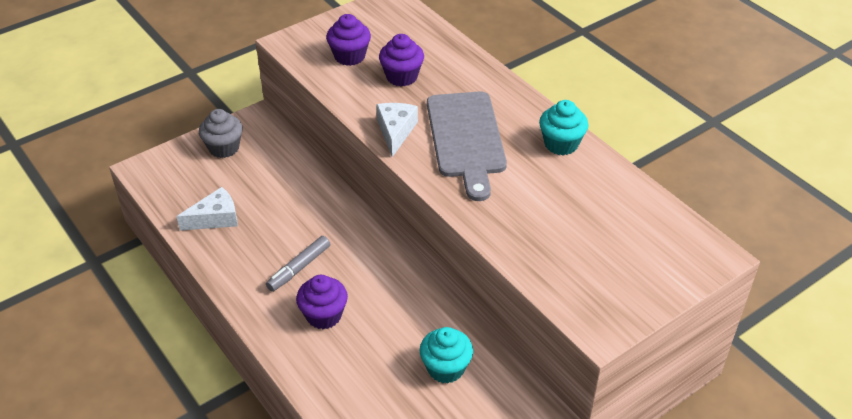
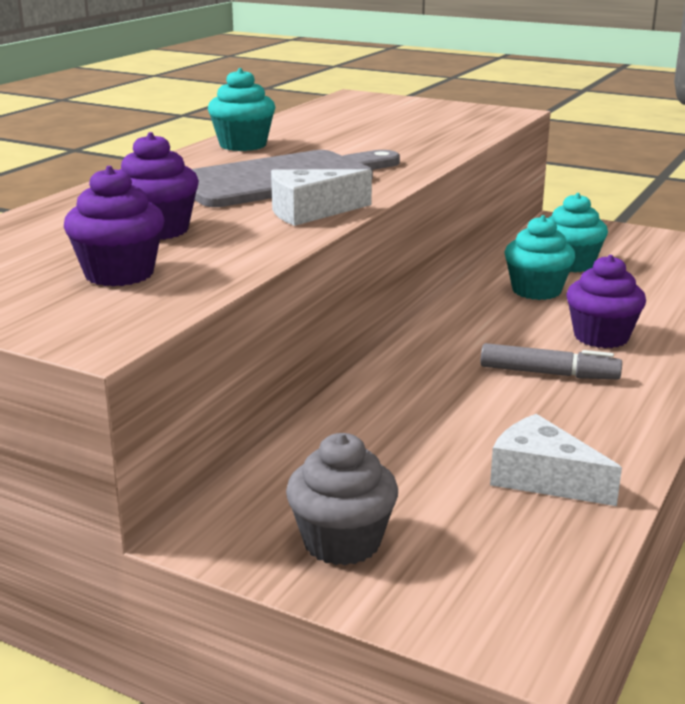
camera: 115 degrees left, 20 degrees down
none -> turquoise cupcake [504,215,576,300]

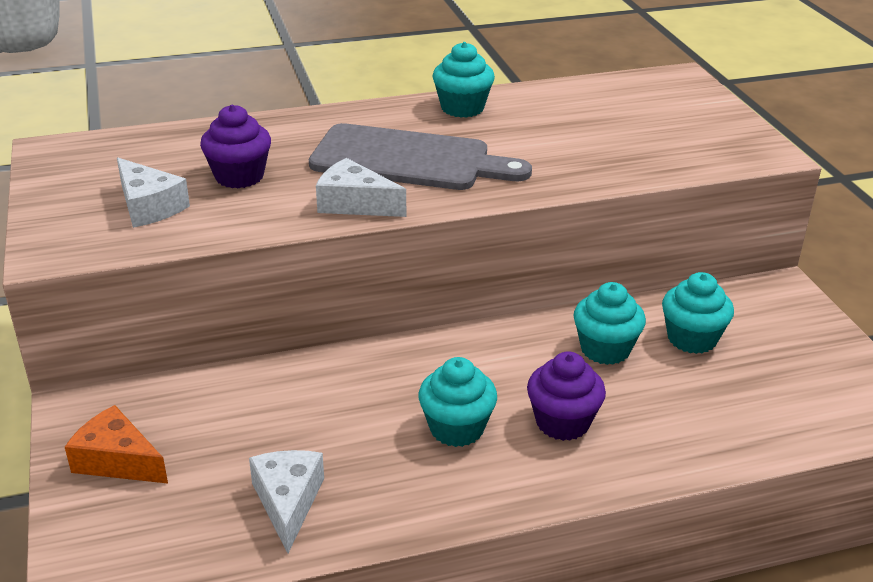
camera: 45 degrees right, 10 degrees up
purple cupcake [64,166,165,286] -> white cheese [117,157,190,228]
grey cupcake [286,433,398,566] -> orange cheese [65,405,168,484]
grey marker [481,343,622,379] -> turquoise cupcake [418,357,497,447]

